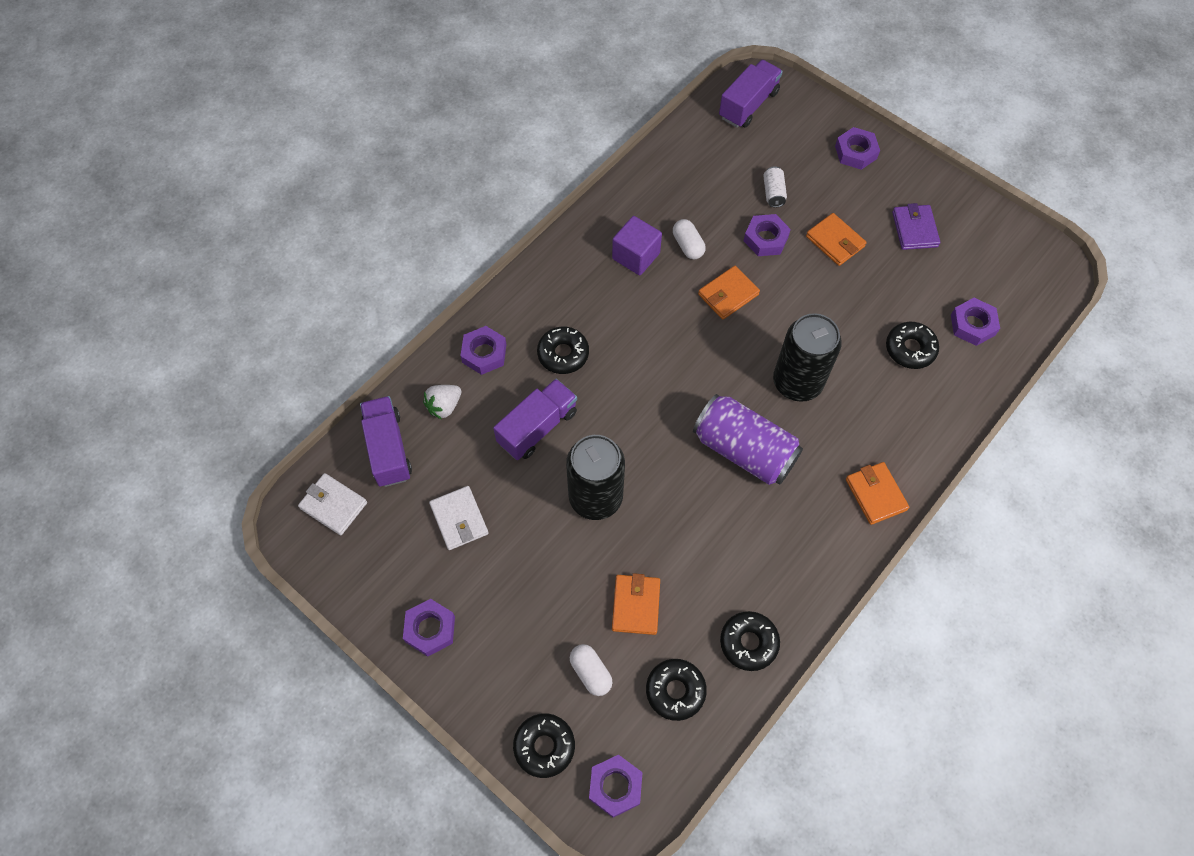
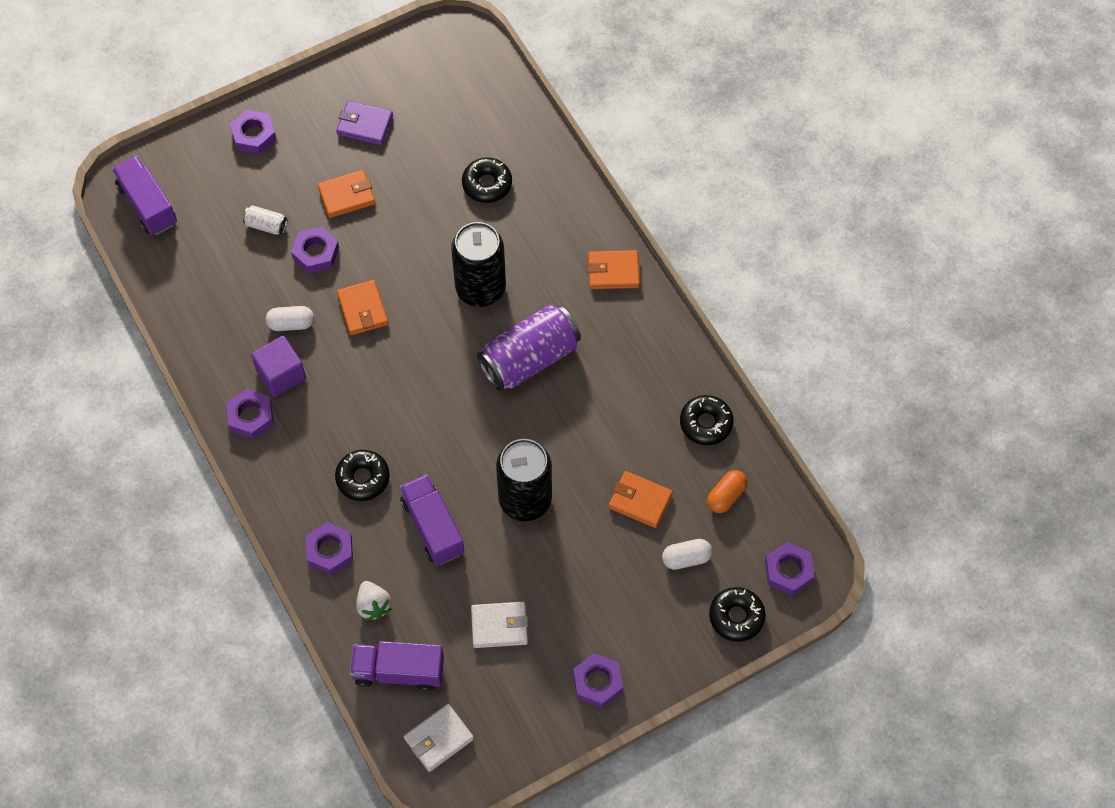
camera: 70 degrees left, 0 degrees up
black donut [646,659,707,721] -> orange capsule [707,470,747,513]
purple nut [951,298,1000,346] -> purple nut moved to [226,389,274,439]

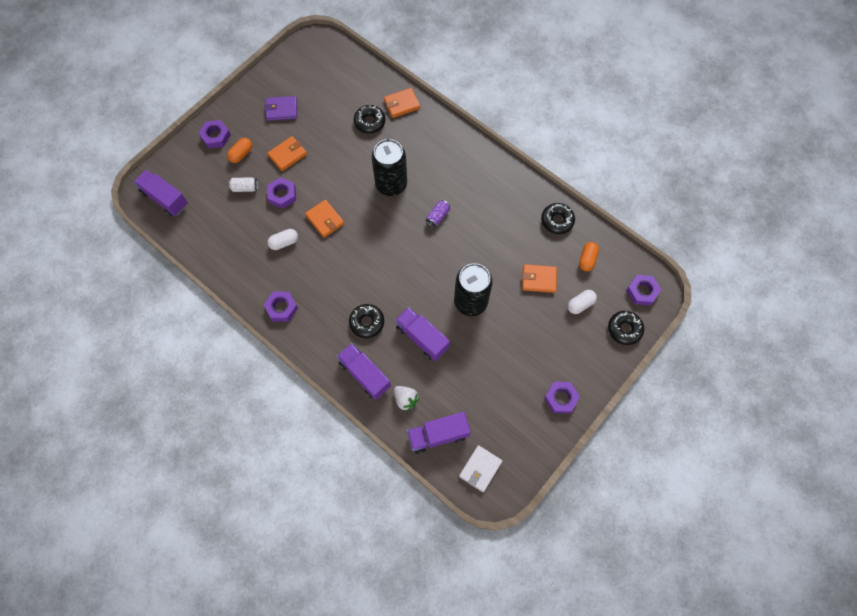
camera: 20 degrees left, 5 degrees up
purple cube [251,336,306,397] -> none
purple nut [306,522,353,575] -> purple truck [337,343,391,400]
white wallet [471,602,529,648] -> none
purple can [477,305,581,391] -> purple can [426,200,450,227], size x0.43
orange wallet [587,250,640,289] -> orange wallet moved to [384,88,420,118]
none -> orange capsule [227,138,252,163]

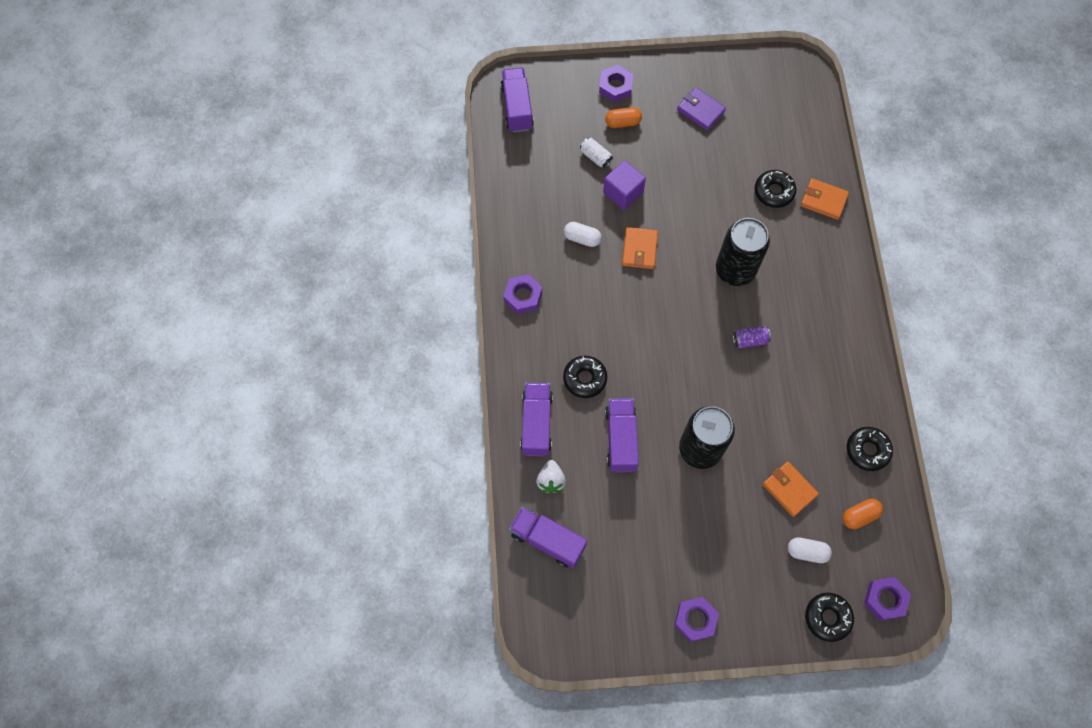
camera: 45 degrees right, 0 degrees up
orange wallet [267,136,307,171] -> none
purple nut [267,177,296,209] -> purple cube [603,160,646,210]
white wallet [459,445,502,492] -> none

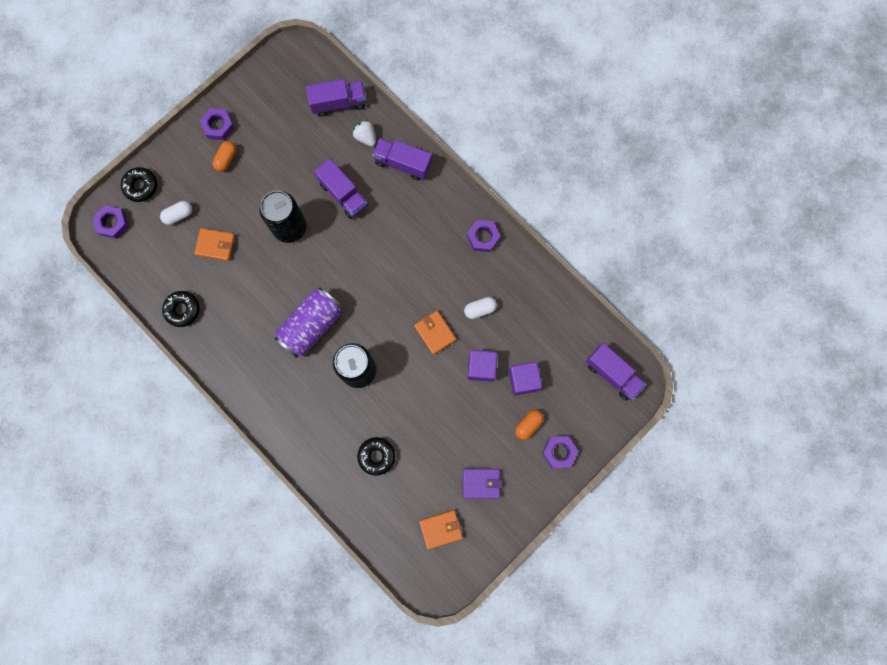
camera: 140 degrees right, 10 degrees up
purple truck [520,383,553,456] -> purple truck turned 150 degrees clockwise [372,138,432,181]
black donut [563,356,607,398] -> none
white can [580,138,613,168] -> purple cube [509,362,542,395]
purple can [733,326,771,348] -> purple can [275,288,343,358], size x2.32
orange wallet [801,178,849,220] -> orange wallet moved to [419,510,463,550]
orange capsule [842,499,883,529] -> orange capsule moved to [212,141,237,172]

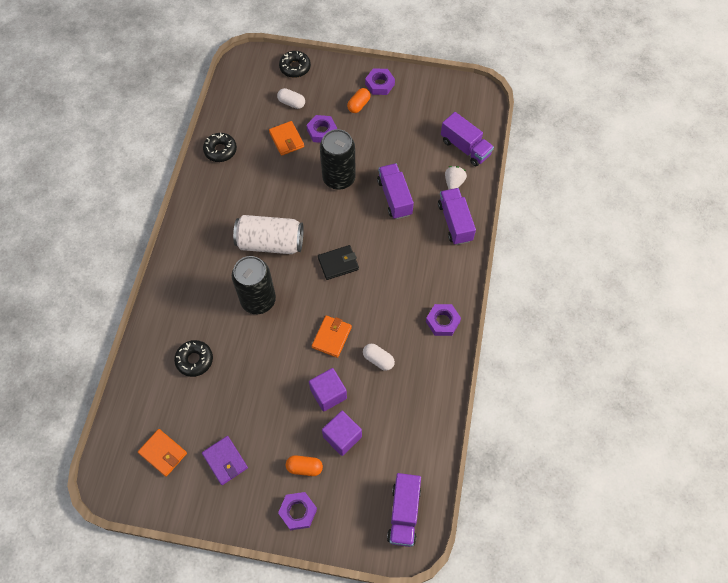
camera: 55 degrees right, 15 degrees down
purple nut [93,205,129,239] -> purple nut moved to [307,115,337,143]
orange capsule [212,141,237,172] -> orange capsule turned 45 degrees counterclockwise [347,88,371,113]
purple can [275,288,343,358] -> white can [233,215,304,254]
purple truck [314,158,368,219] -> purple truck turned 150 degrees clockwise [377,163,414,219]
none -> black wallet [318,245,359,280]

